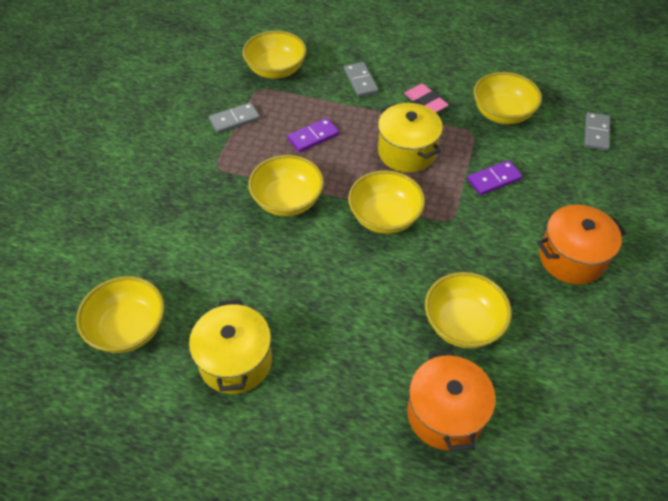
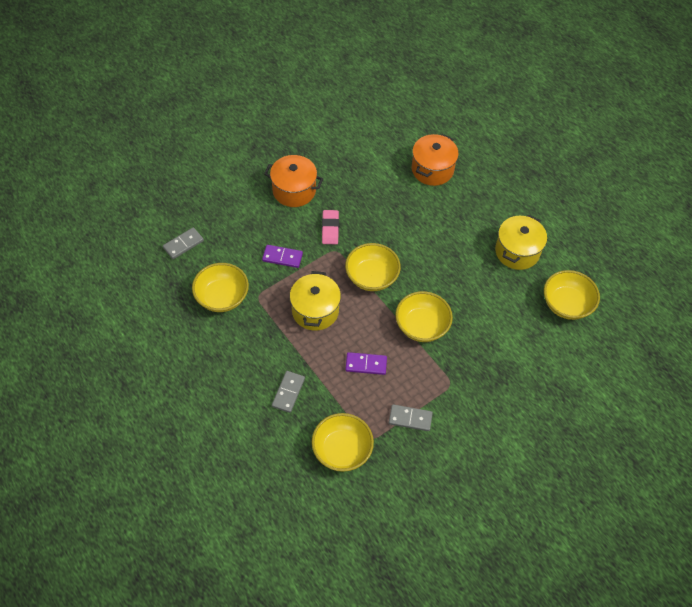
camera: 145 degrees left, 5 degrees up
pink eraser [404,84,449,112] -> pink eraser moved to [322,210,339,244]
yellow bowl [425,272,512,348] -> none

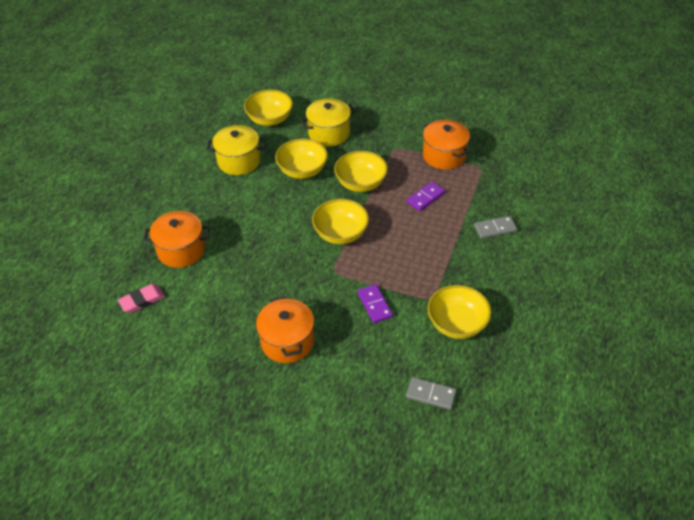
camera: 120 degrees left, 10 degrees down
yellow pot [290,271,341,331] -> yellow pot moved to [300,98,356,146]
yellow bowl [312,413,374,472] -> yellow bowl moved to [275,138,328,179]
pink eraser [322,210,339,244] -> pink eraser moved to [118,284,165,313]
purple domino [345,352,387,375] -> purple domino turned 75 degrees clockwise [407,182,445,211]
grey domino [389,404,433,431] -> orange pot [423,120,470,170]

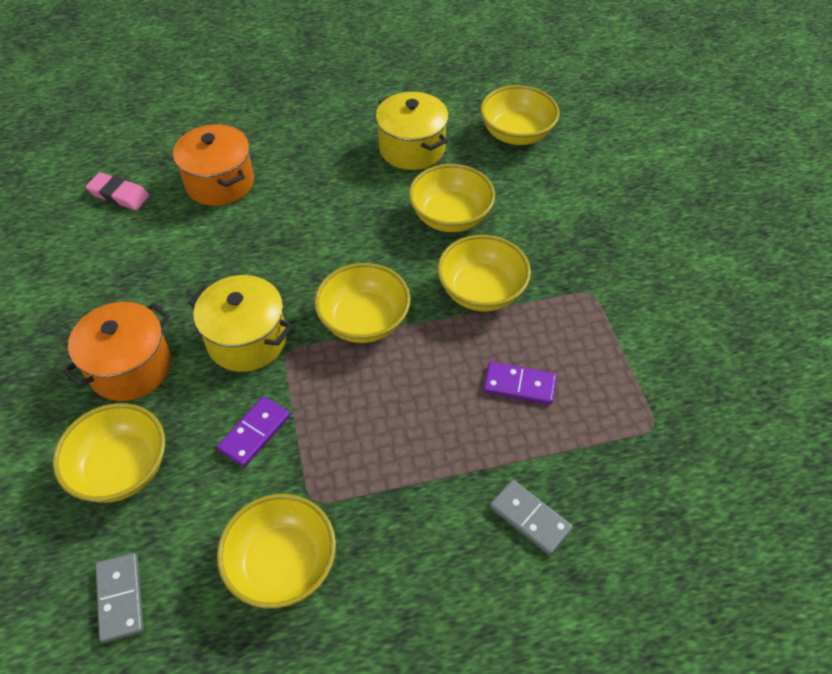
camera: 55 degrees right, 5 degrees up
yellow pot [300,98,356,146] -> yellow pot moved to [189,275,292,372]
orange pot [423,120,470,170] -> none
none -> yellow bowl [53,403,165,503]

